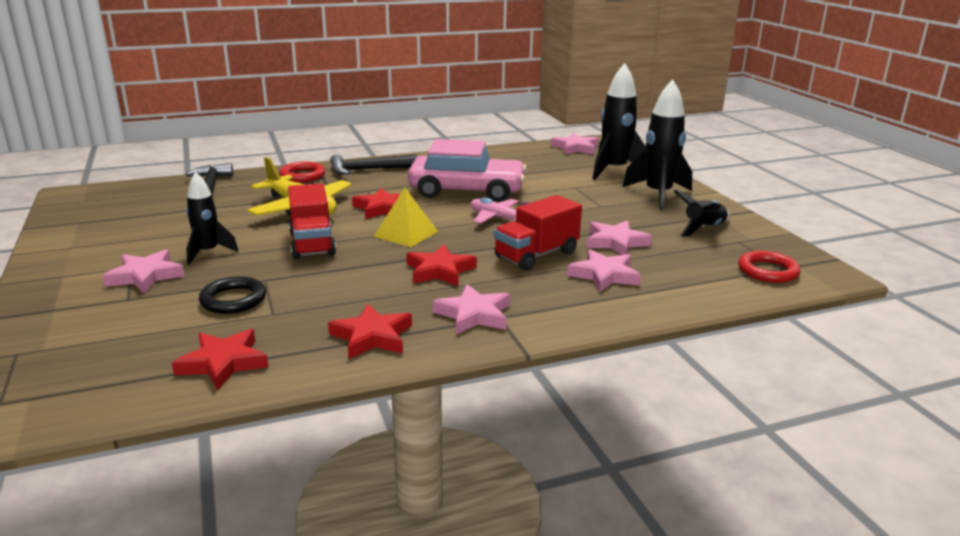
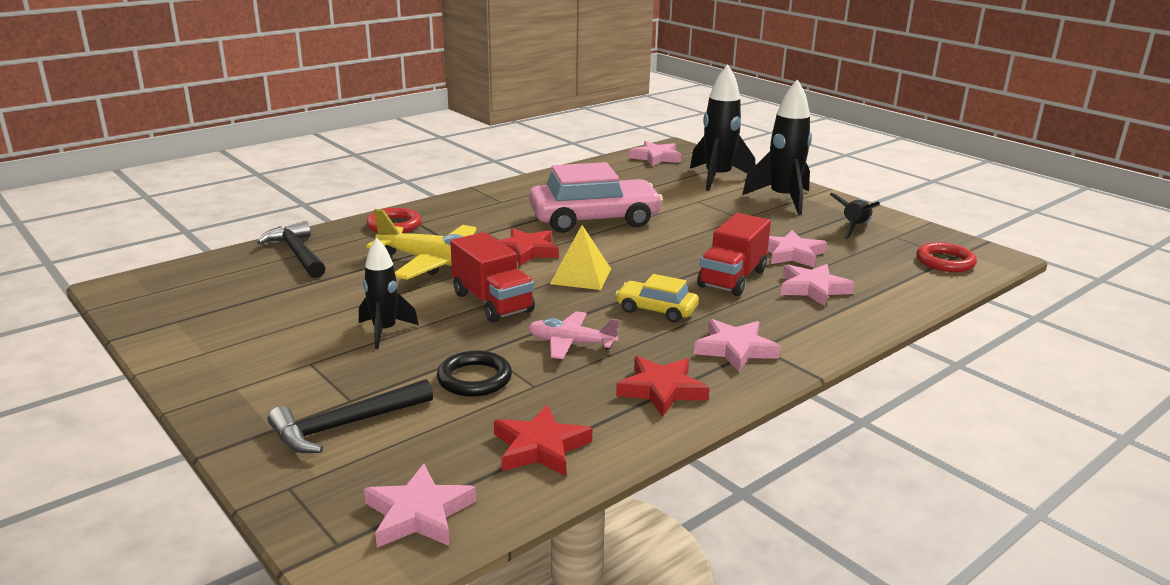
camera: 20 degrees left, 0 degrees up
pink star [102,249,185,293] -> pink star moved to [364,464,476,548]
black hammer [330,154,417,175] -> black hammer moved to [268,379,433,453]
red star [406,244,477,286] -> yellow car [615,274,699,323]
pink plane [470,198,529,224] -> pink plane moved to [528,311,619,359]

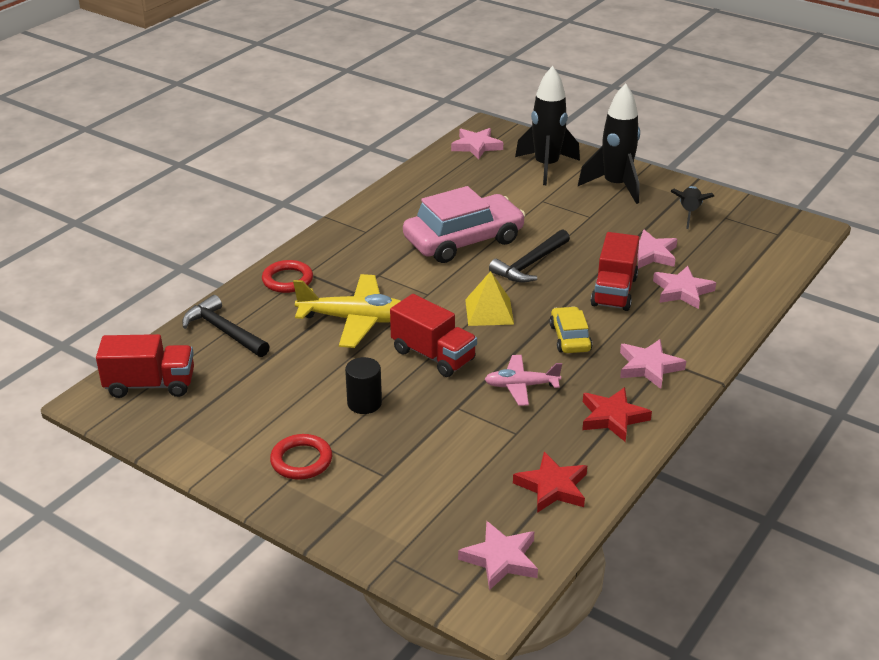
camera: 15 degrees left, 10 degrees up
black hammer [268,379,433,453] -> black hammer moved to [489,229,570,283]
black rocket [359,238,419,349] -> black cylinder [345,357,382,414]
black ring [437,350,512,397] -> none
red star [498,228,559,266] -> none
yellow car [615,274,699,323] -> yellow car turned 75 degrees clockwise [549,306,592,353]
red ring [916,242,977,272] -> red ring moved to [270,434,332,480]
none -> red truck [96,334,194,398]

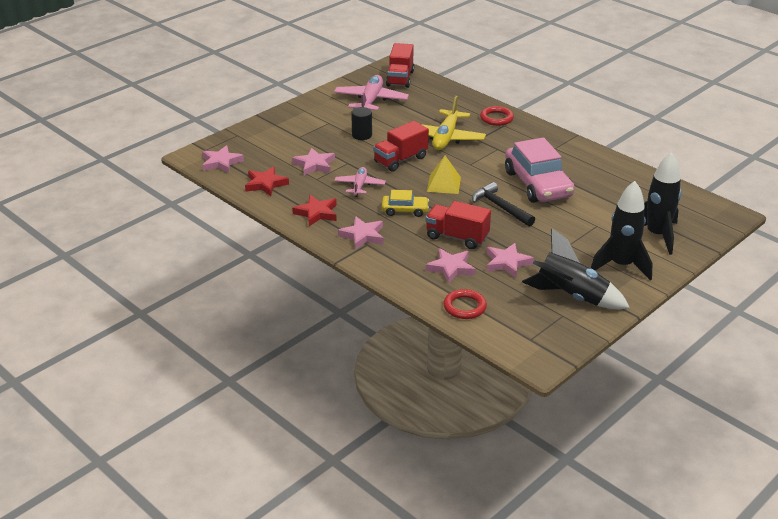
camera: 100 degrees right, 0 degrees up
black hammer [182,295,270,357] -> none
red ring [270,434,332,480] -> red ring moved to [444,289,487,319]
pink star [451,128,503,159] -> pink star moved to [292,148,335,176]
black rocket [670,186,715,229] -> black rocket [522,228,630,309], size x1.64
none -> pink plane [334,75,409,111]

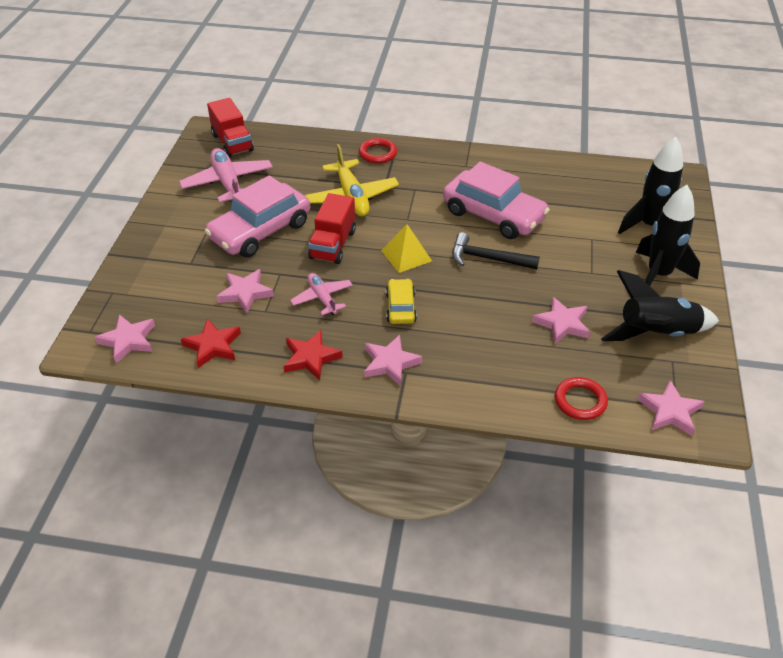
camera: 35 degrees left, 10 degrees up
black cylinder [351,107,372,140] -> pink car [205,175,310,257]
yellow car [382,190,429,217] -> yellow car turned 60 degrees counterclockwise [386,279,417,324]
red truck [425,201,491,249] -> none
pink star [426,248,476,284] -> pink star moved to [637,380,705,436]

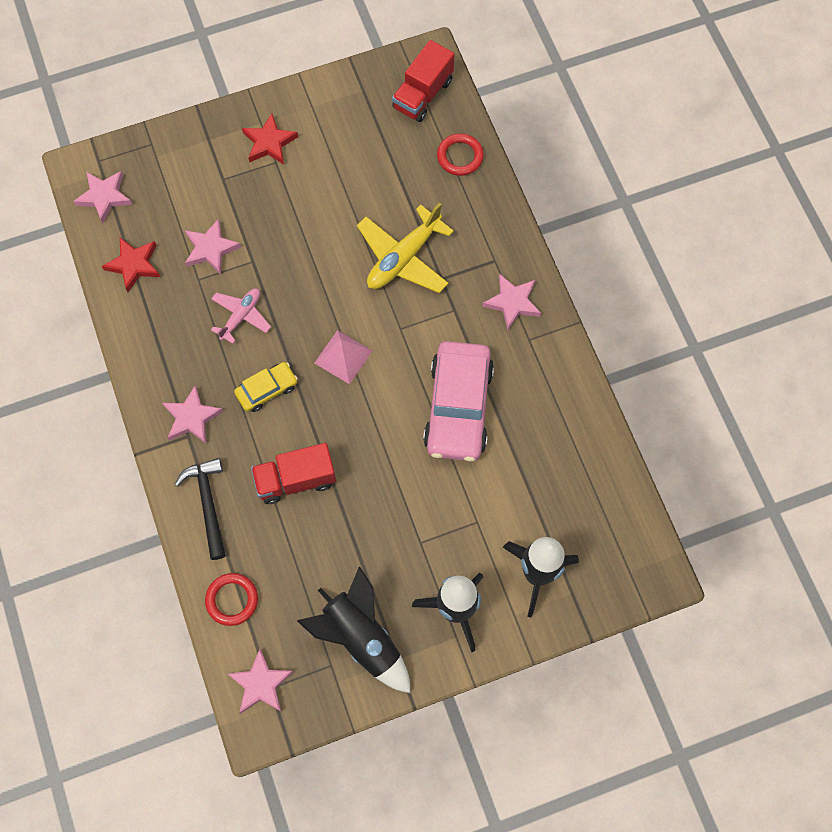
camera: 60 degrees right, 25 degrees up
pink plane [179,148,273,202] -> none
pink car [205,175,310,257] -> none
red star [283,330,343,381] -> red star moved to [242,114,298,165]
red truck [308,193,356,264] -> red truck moved to [251,443,336,504]
red ring [359,138,397,164] -> red ring moved to [437,133,484,176]
yellow pyramid [381,224,432,273] -> pink pyramid [315,330,372,384]
black hammer [452,232,540,269] -> black hammer moved to [175,458,226,560]
pink star [532,297,590,345] -> pink star moved to [482,274,541,330]

